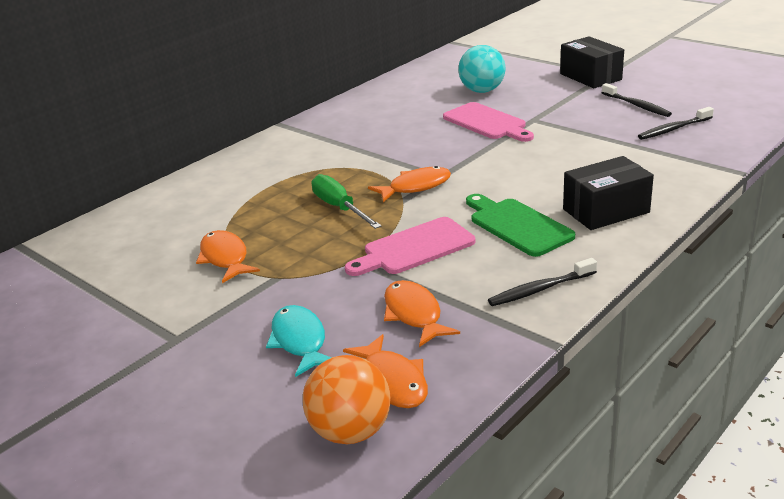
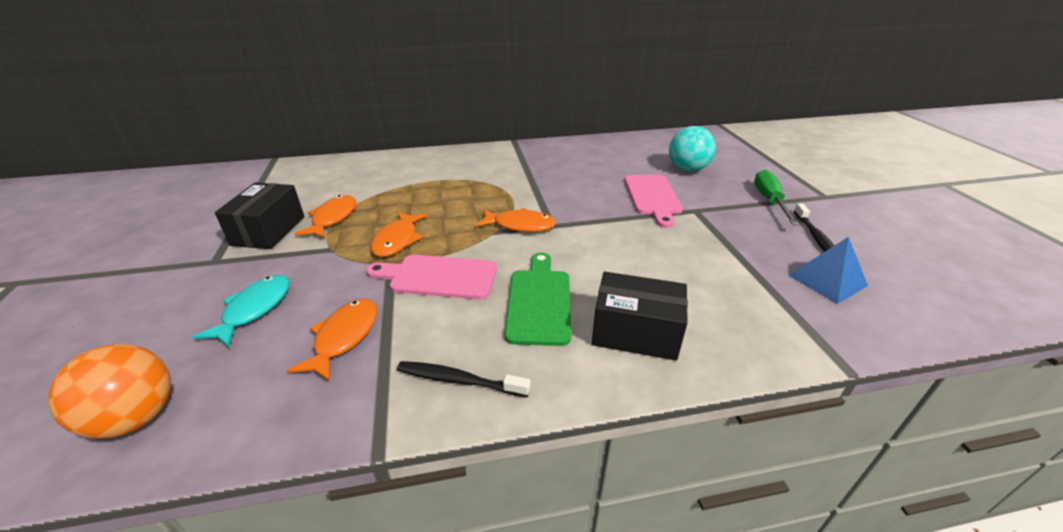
camera: 35 degrees right, 5 degrees up
green screwdriver [312,174,382,229] -> green screwdriver moved to [754,170,800,226]
orange fish [343,334,428,408] -> orange fish moved to [370,211,427,257]
black box [560,36,624,88] -> black box moved to [215,182,304,249]
black toothbrush [638,107,714,140] -> blue pyramid [789,237,868,304]

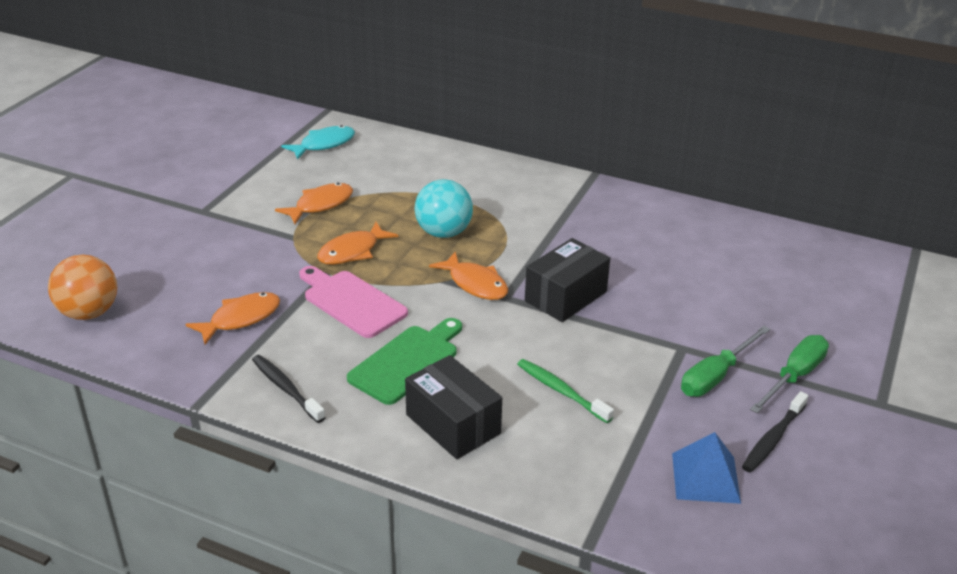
camera: 35 degrees right, 0 degrees up
turquoise fish [192,275,290,347] -> turquoise fish moved to [281,125,355,160]
black box [215,182,304,249] -> black box moved to [525,238,610,322]
pink cutting board [624,175,683,228] -> none
turquoise ball [669,126,716,172] -> turquoise ball moved to [415,179,473,238]
none -> green toothbrush [517,359,614,423]
none -> green screwdriver [681,326,770,397]

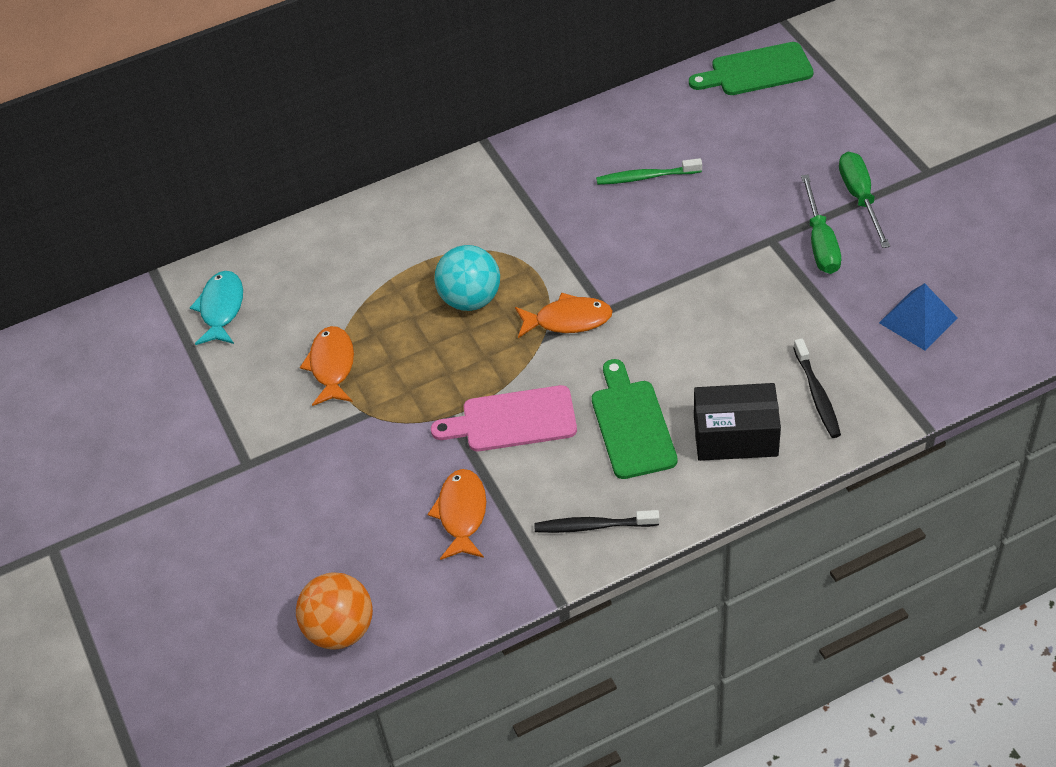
camera: 45 degrees left, 15 degrees up
orange fish [317,222,399,265] -> none
green toothbrush [517,359,614,423] -> green toothbrush moved to [596,158,702,185]
black box [525,238,610,322] -> none
black toothbrush [742,391,809,473] -> black toothbrush moved to [793,338,841,438]
none -> green cutting board [689,42,814,95]

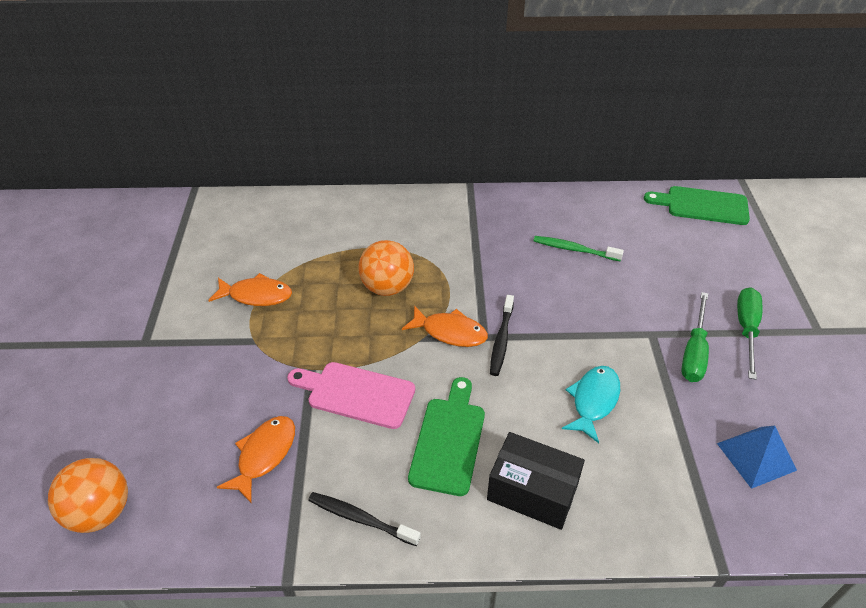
camera: 20 degrees right, 5 degrees down
turquoise fish [190,271,243,345] -> turquoise fish moved to [562,366,620,443]
orange fish [300,326,354,406] -> orange fish turned 75 degrees clockwise [208,273,292,306]
turquoise ball [435,245,500,311] -> orange ball [358,240,414,296]
black toothbrush [793,338,841,438] -> black toothbrush moved to [490,295,514,376]

